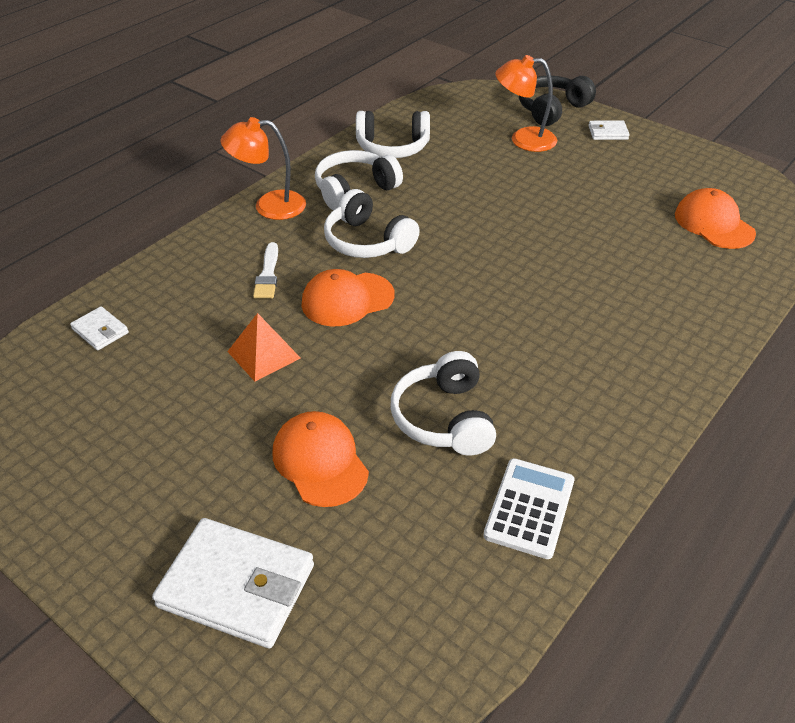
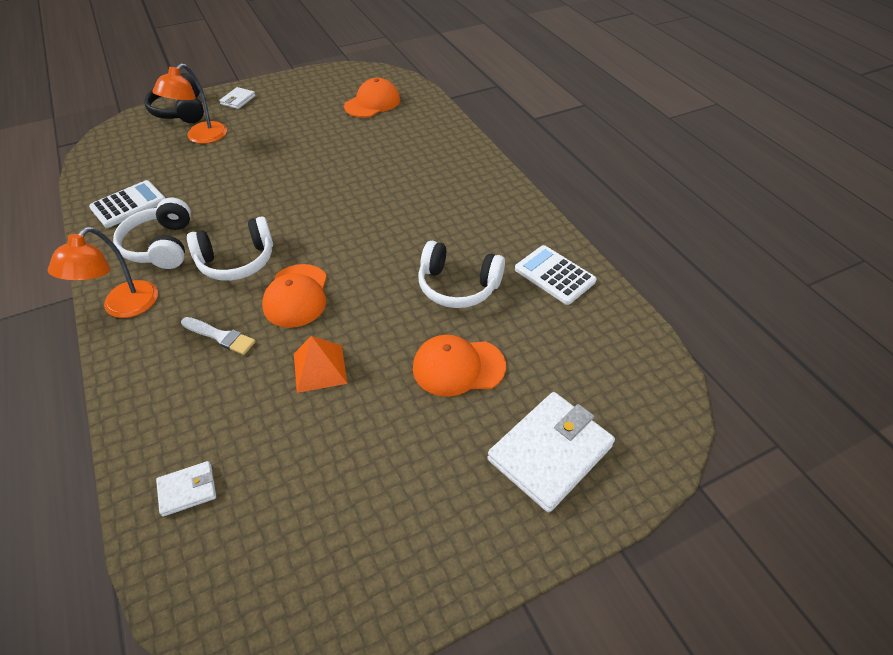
camera: 65 degrees left, 5 degrees up
white headphones [356,111,430,158] -> white calculator [89,180,165,228]
orange cap [675,188,756,249] -> orange cap turned 135 degrees clockwise [344,78,400,118]

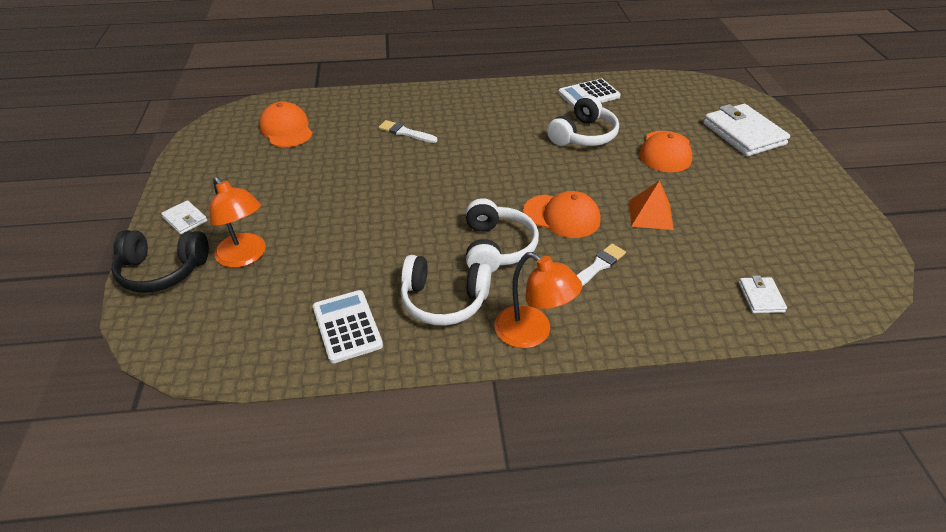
camera: 70 degrees left, 5 degrees down
none -> white brush [379,120,438,143]

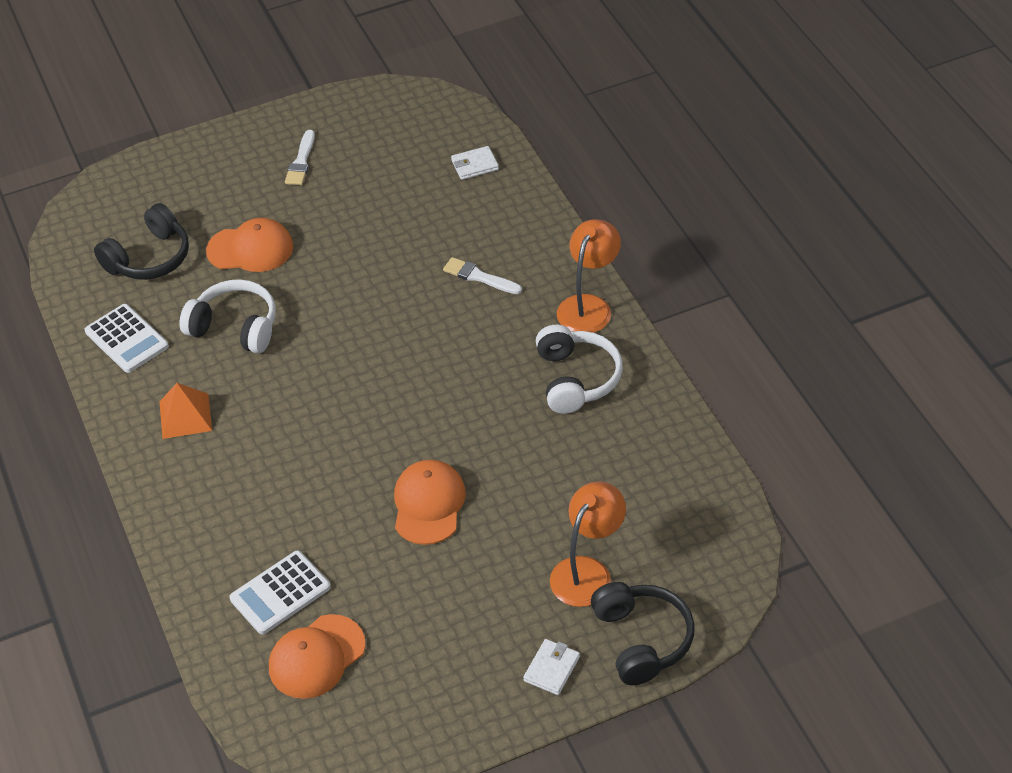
camera: 105 degrees left, 5 degrees up
white calculator [313,290,383,364] -> white calculator moved to [230,551,331,635]
white brush [379,120,438,143] -> white brush moved to [285,130,315,185]
white headphones [466,198,539,273] -> none
orange cap [523,191,601,238] -> orange cap moved to [394,460,466,545]
orange pyramid [629,181,674,230] -> orange pyramid moved to [160,383,212,439]
white wallet [703,104,790,156] -> none
none -> black headphones [94,203,189,280]

